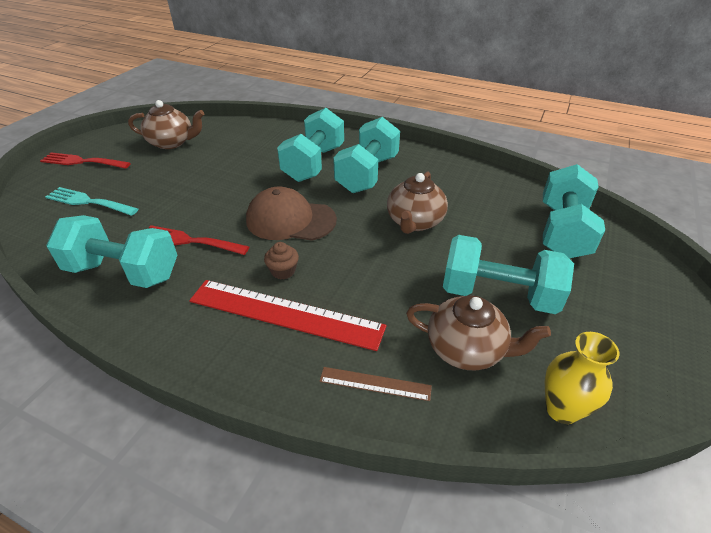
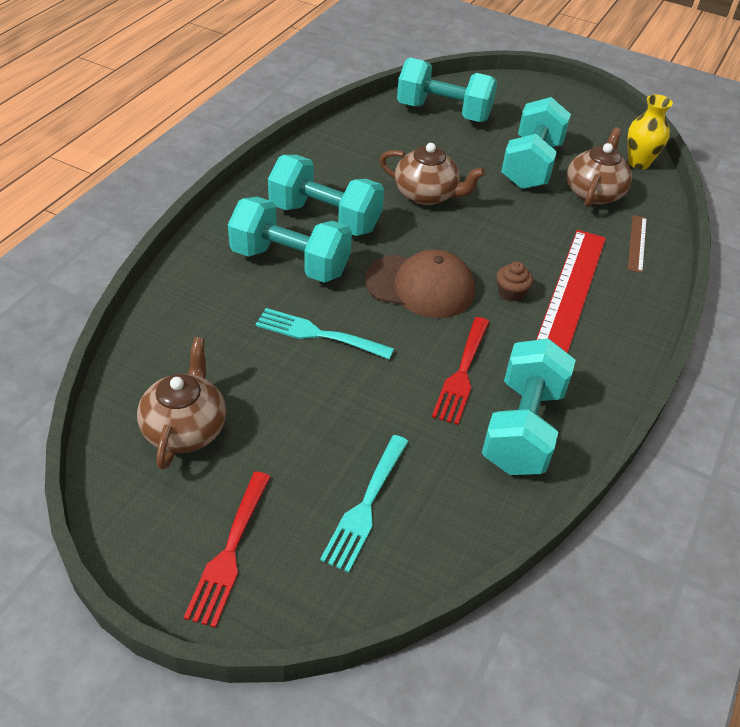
camera: 90 degrees left, 5 degrees up
brown cap [246,187,337,241] -> brown cap turned 90 degrees counterclockwise [365,249,475,318]
none -> turquoise fork [256,308,394,360]

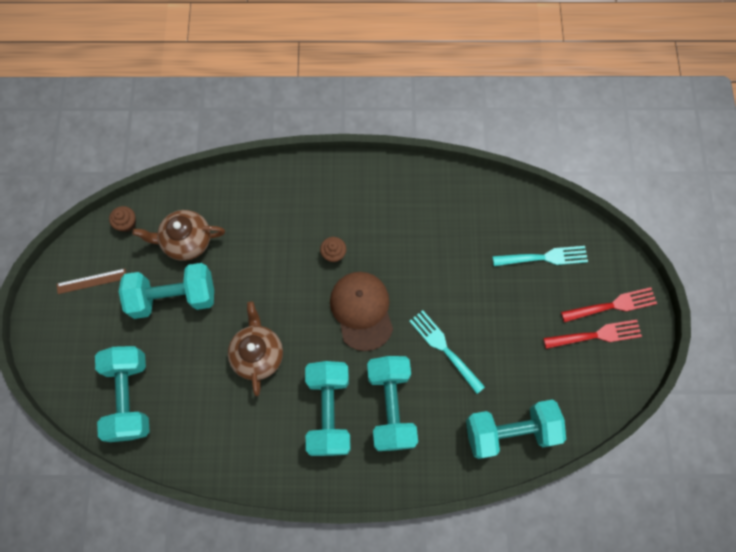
camera: 115 degrees left, 25 degrees up
brown teapot [137,337,226,470] -> none
turquoise fork [256,308,394,360] -> turquoise fork turned 150 degrees clockwise [409,310,485,394]
red fork [432,317,489,425] -> red fork moved to [543,320,642,349]
turquoise dumbbell [482,339,576,475] -> turquoise dumbbell moved to [466,400,566,459]
red ruler [536,230,606,353] -> none
yellow vase [628,94,673,170] -> brown cupcake [109,206,136,232]
brown ruler [628,215,647,273] -> brown ruler moved to [57,269,126,294]

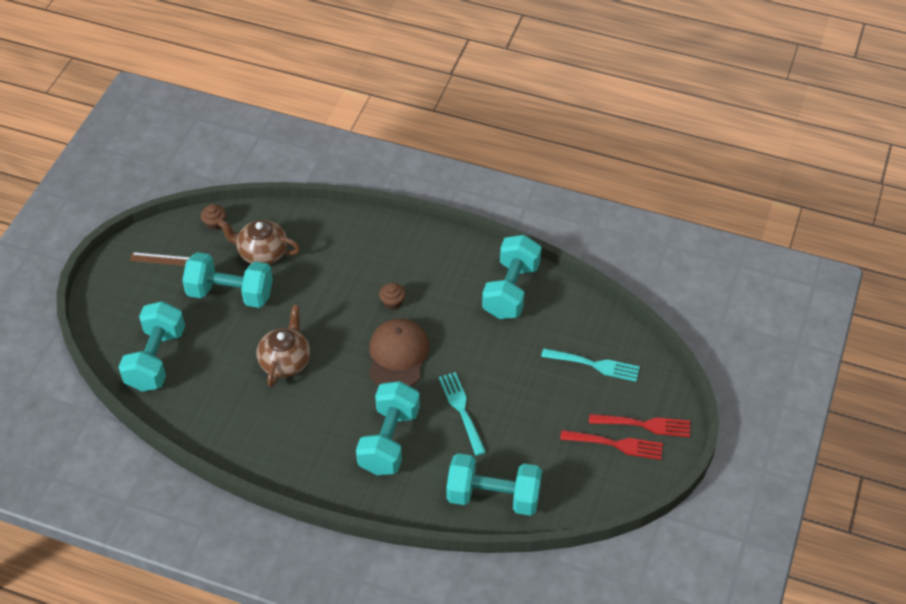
camera: 20 degrees right, 20 degrees down
turquoise dumbbell [305,361,351,456] -> turquoise dumbbell moved to [482,235,541,319]

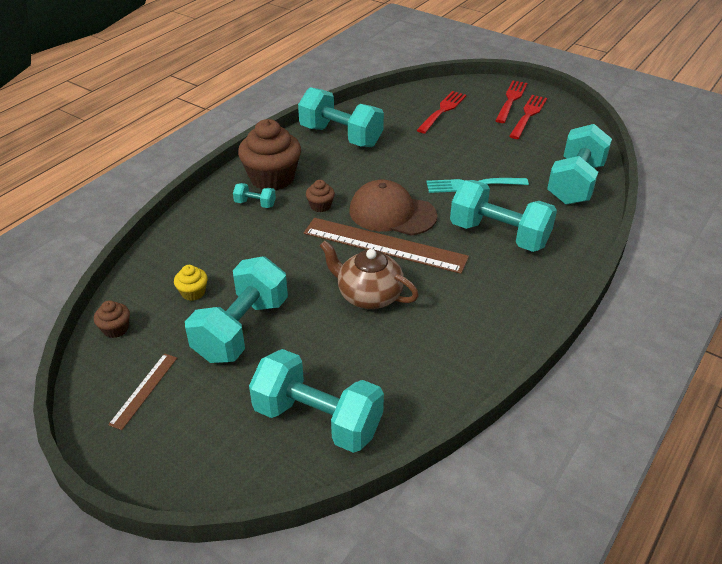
camera: 75 degrees left, 10 degrees down
brown teapot [218,219,300,265] -> yellow cupcake [174,265,207,301]
turquoise fork [541,348,640,382] -> red fork [417,91,467,133]
none -> turquoise dumbbell [233,183,276,208]
none -> brown cupcake [238,119,301,190]
none -> brown ruler [304,218,469,274]

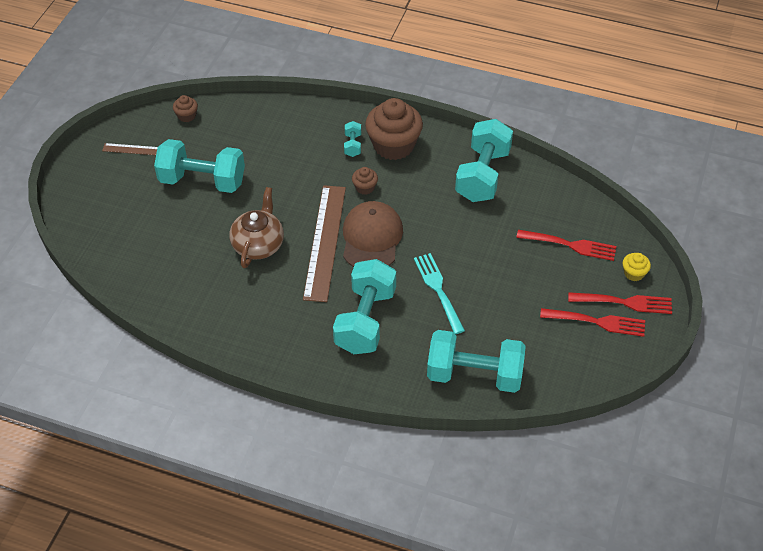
camera: 75 degrees right, 10 degrees up
yellow cupcake [174,265,207,301] -> yellow cupcake moved to [623,253,651,281]
turquoise dumbbell [249,349,384,453] -> none

